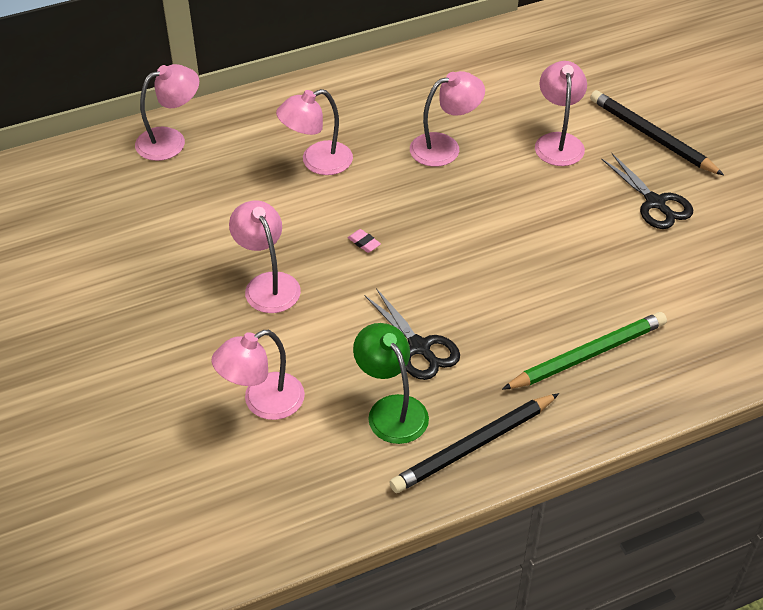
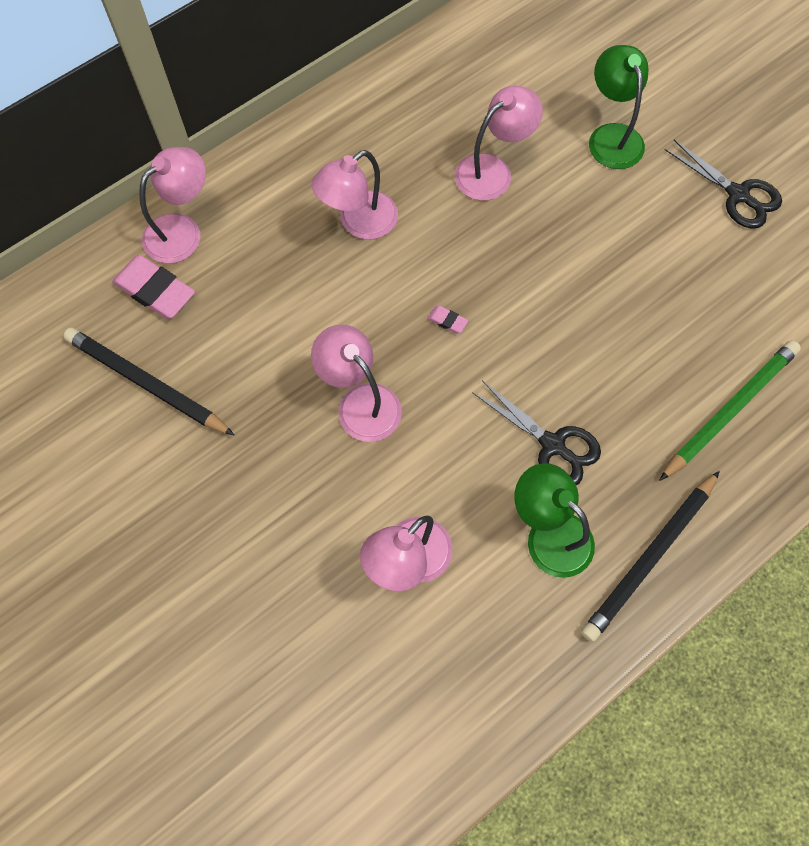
camera: 15 degrees left, 20 degrees up
pink lamp [535,61,587,166] -> green lamp [589,45,649,169]
black pencil [590,90,724,175] -> black pencil moved to [63,328,235,436]
none -> pink eraser [112,255,195,319]

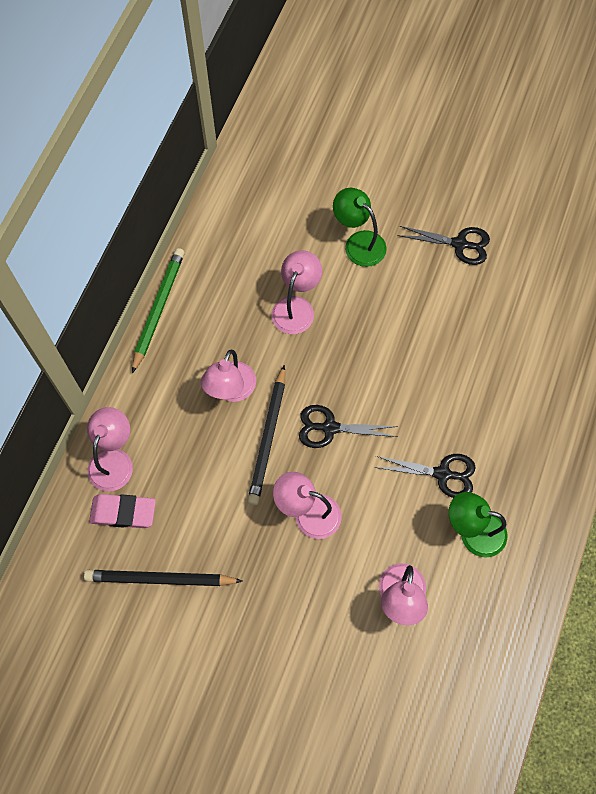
camera: 30 degrees left, 0 degrees up
pink eraser [427,306,469,334] -> black scissors [299,405,398,448]
black pencil [581,471,720,642] -> black pencil moved to [248,365,285,505]
green pencil [659,340,801,481] -> green pencil moved to [132,248,185,373]

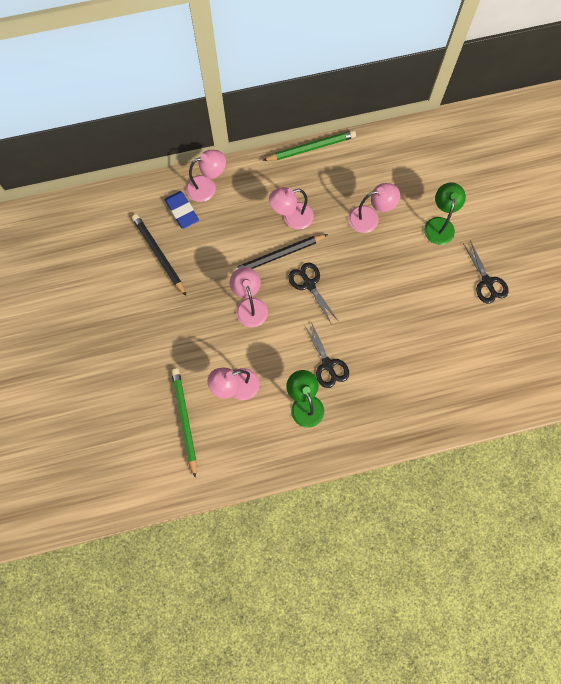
camera: 55 degrees right, 5 degrees up
pink eraser [89,494,156,528] -> blue eraser [165,191,199,229]
none -> green pencil [171,368,196,478]

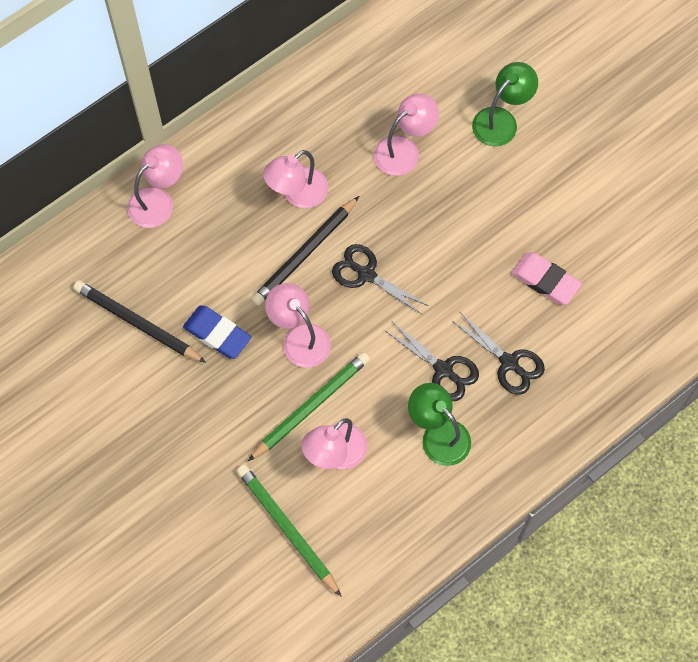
camera: 25 degrees left, 5 degrees down
blue eraser [165,191,199,229] -> blue eraser moved to [183,305,252,359]
green pencil [262,130,356,161] -> green pencil moved to [248,352,370,461]
green lamp [424,182,466,245] -> green lamp turned 60 degrees clockwise [472,62,538,147]
black scissors [463,240,508,304] -> black scissors moved to [451,312,545,395]
none -> pink eraser [511,252,582,305]

